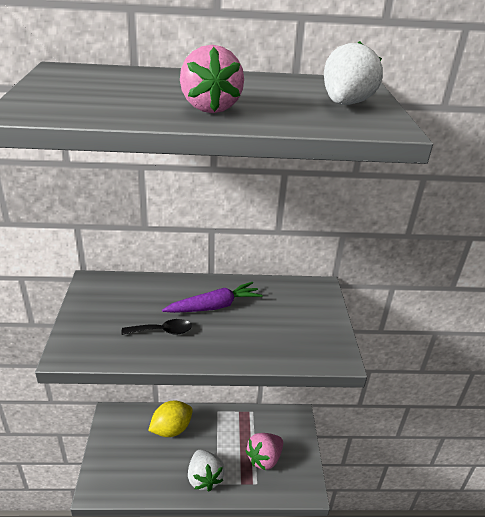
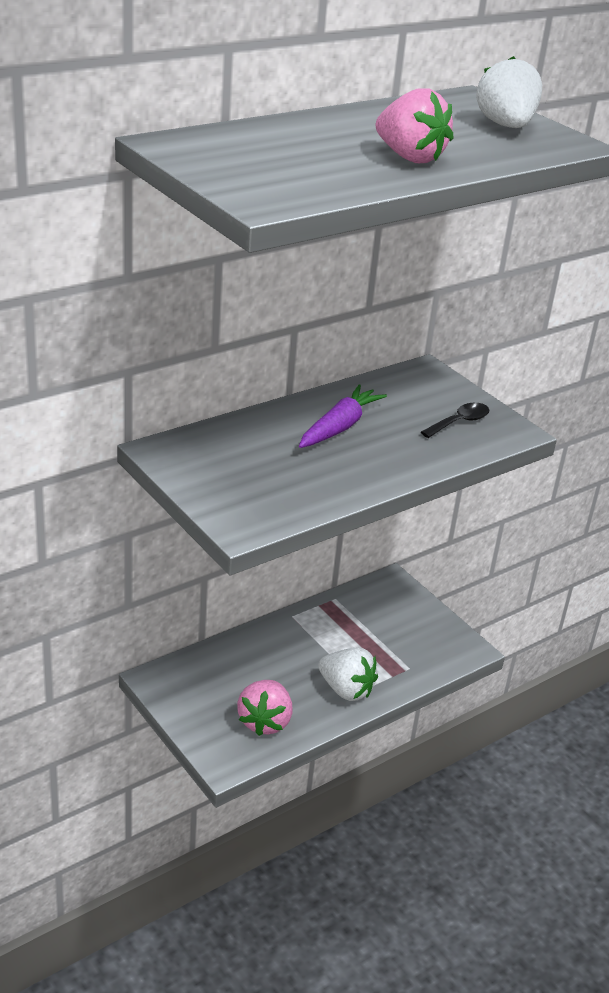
camera: 35 degrees left, 0 degrees up
black spoon [121,319,192,335] -> black spoon moved to [421,403,489,438]
yellow lemon [148,401,193,437] -> none
pink strawberry [246,433,283,470] -> pink strawberry moved to [237,680,293,736]

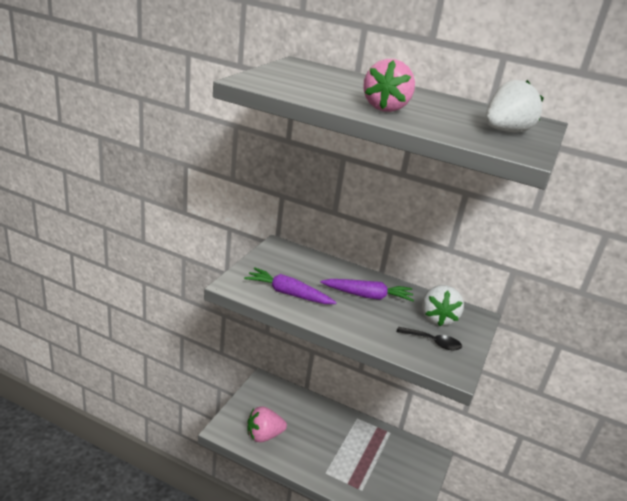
camera: 60 degrees right, 5 degrees down
white strawberry [318,648,378,701] -> white strawberry moved to [422,285,464,326]
none -> purple carrot [244,267,337,304]

